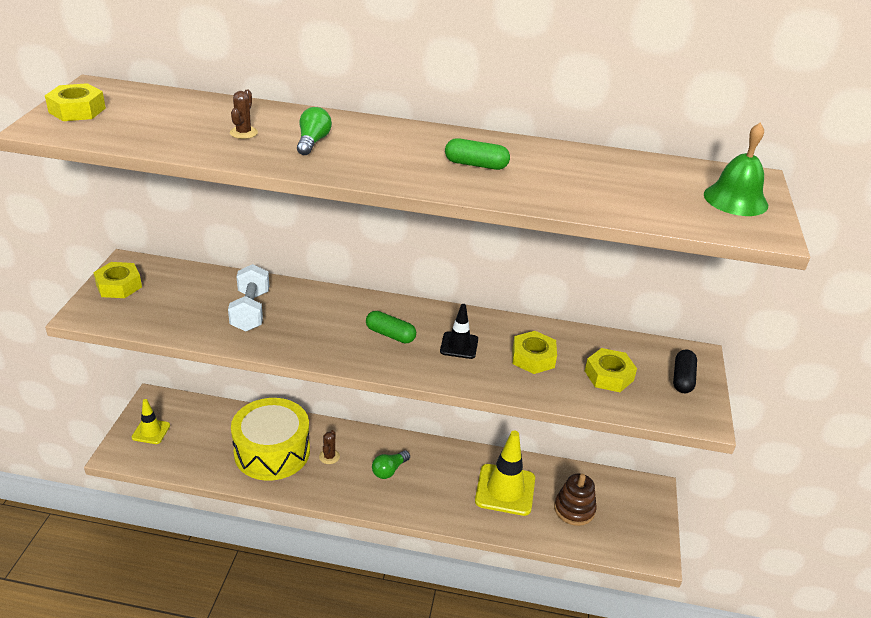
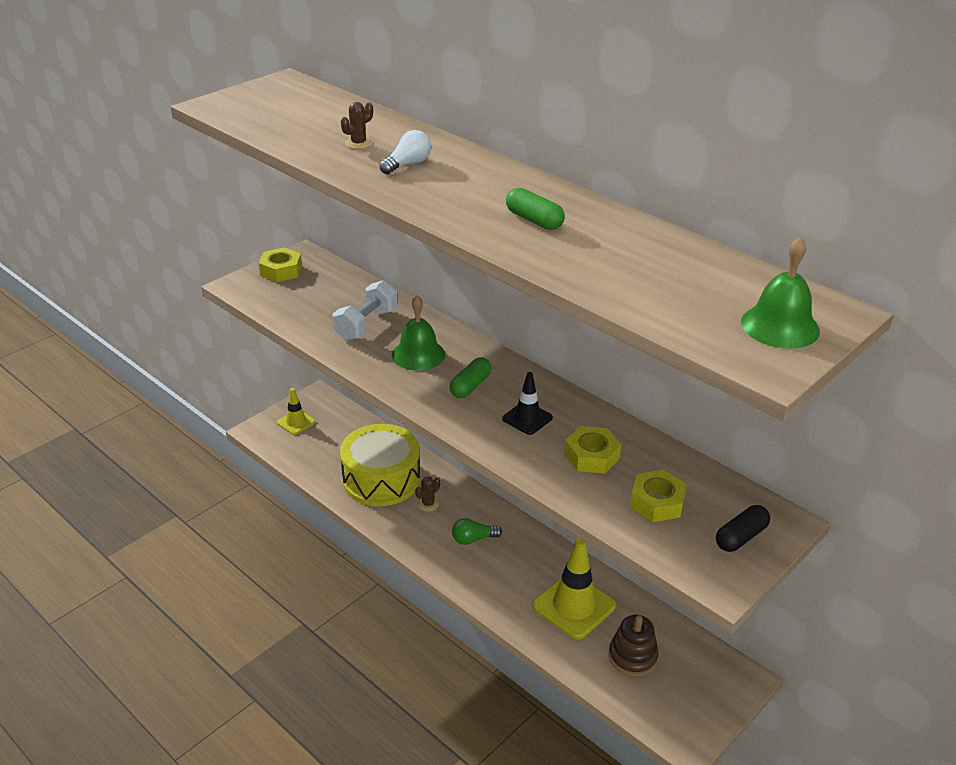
camera: 35 degrees right, 0 degrees up
yellow nut [45,83,106,121] -> none
green light bulb [297,107,332,155] -> white light bulb [379,130,431,174]
green capsule [366,311,416,343] -> green capsule turned 60 degrees clockwise [450,357,492,398]
none -> green bell [392,295,445,371]

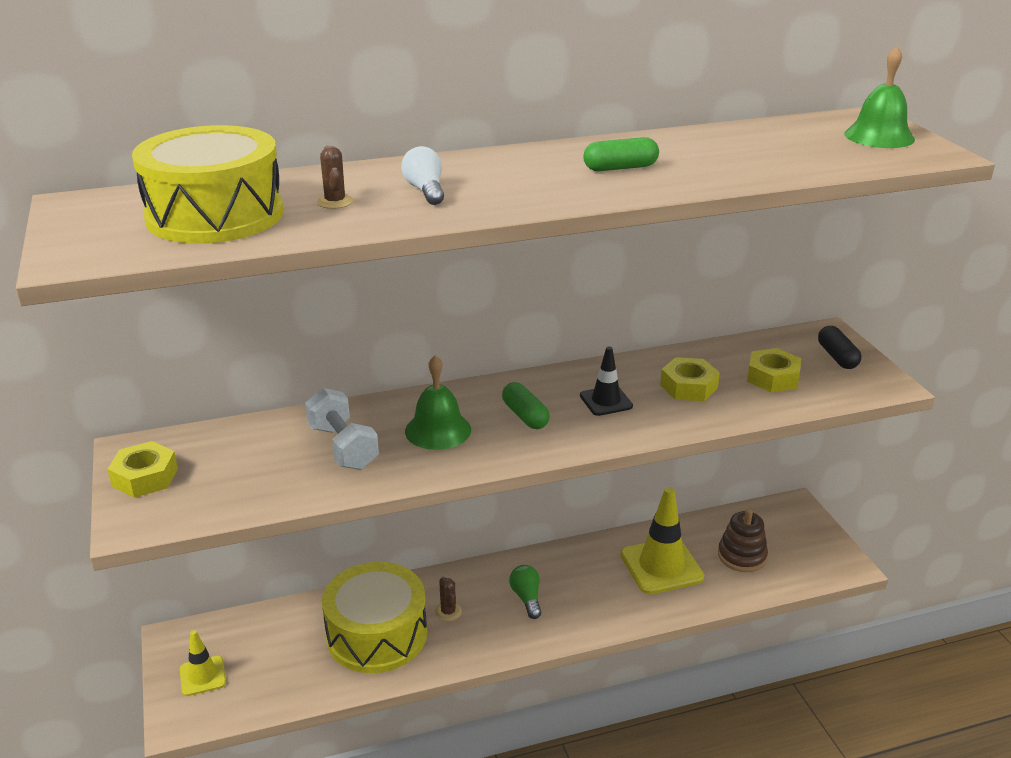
camera: 60 degrees left, 5 degrees down
green light bulb [452,518,502,545] -> green light bulb turned 150 degrees clockwise [509,565,541,619]
none -> yellow drum [132,125,284,244]

